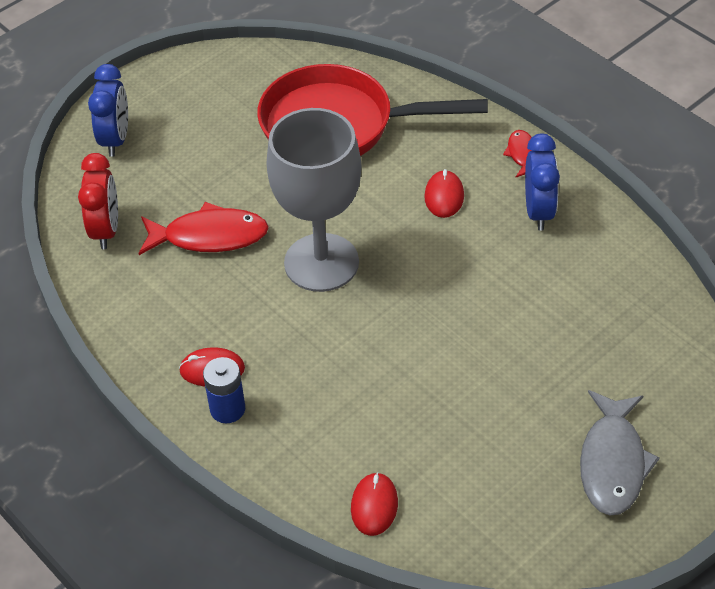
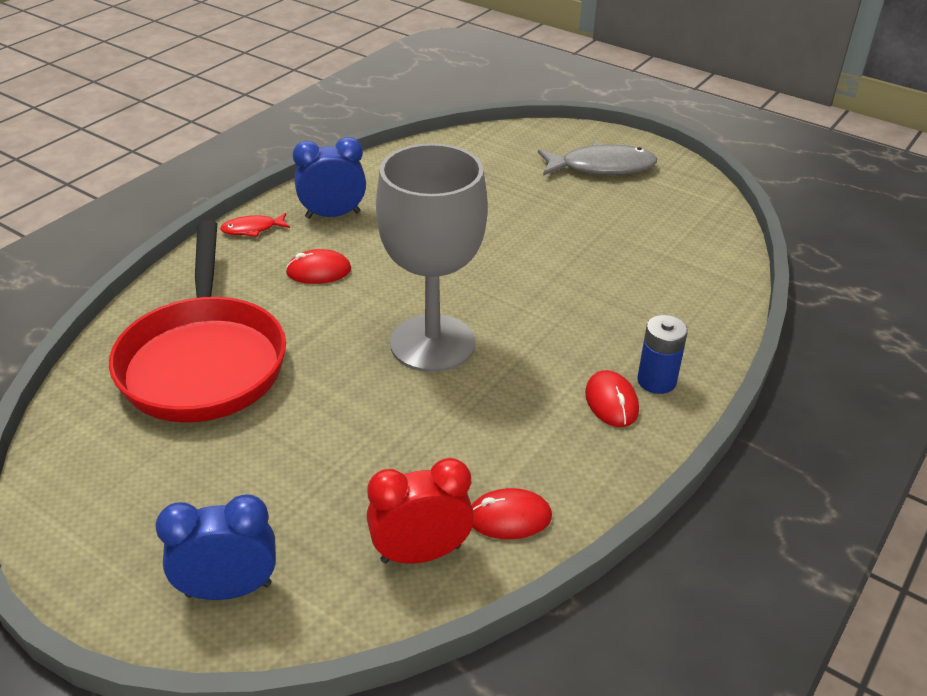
camera: 105 degrees left, 10 degrees down
red fish [139,202,269,255] -> none
red mouse [351,472,398,536] -> red mouse moved to [472,488,552,539]

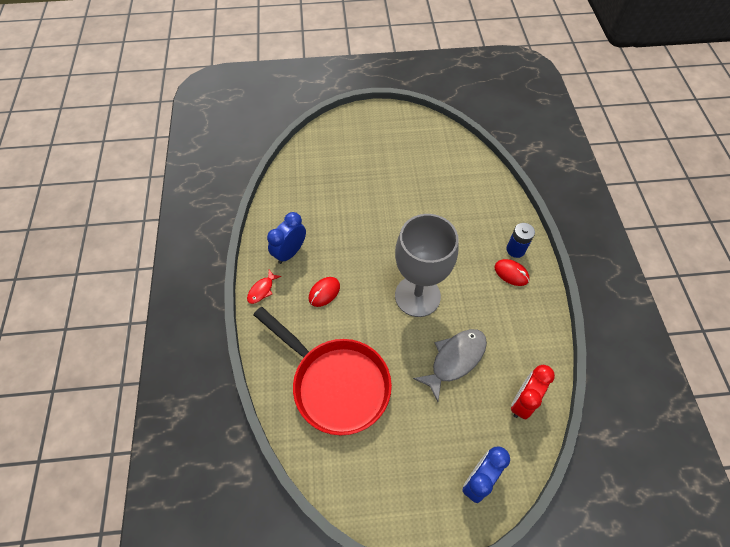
camera: 40 degrees left, 20 degrees up
red mouse [472,488,552,539] -> none
grey fish [538,142,657,176] -> grey fish moved to [413,329,487,402]

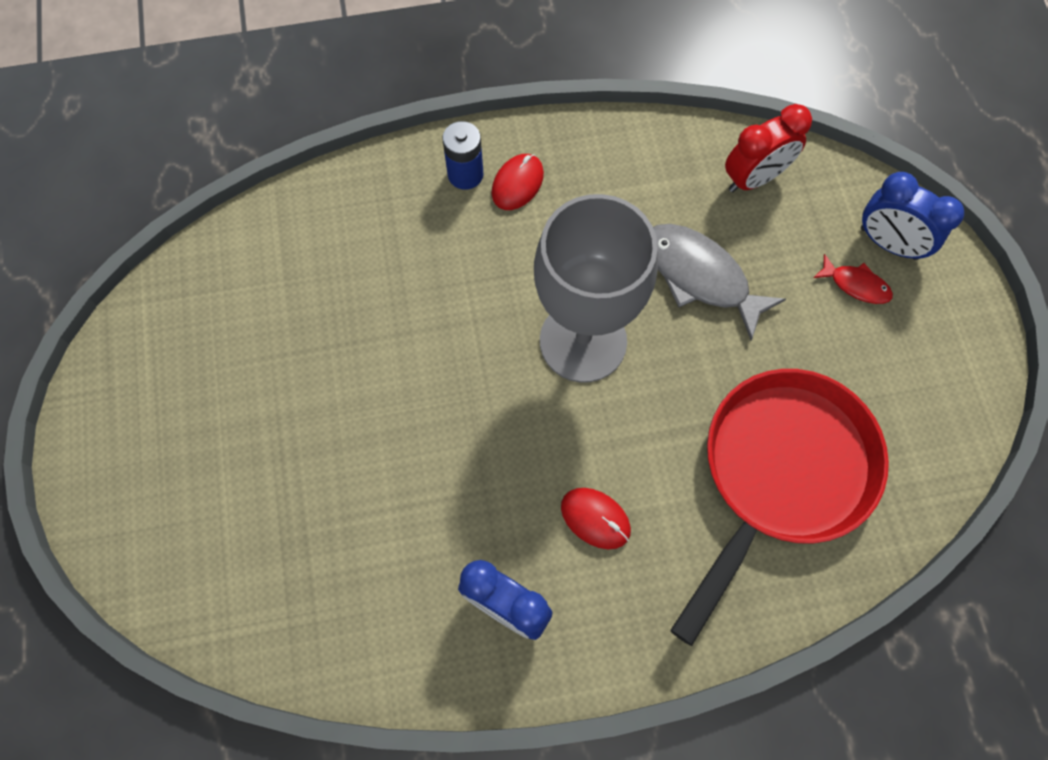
camera: 95 degrees left, 10 degrees up
red fish [247,270,281,304] -> red fish moved to [813,254,893,304]
red clock [511,365,555,419] -> red clock turned 60 degrees counterclockwise [725,104,812,192]

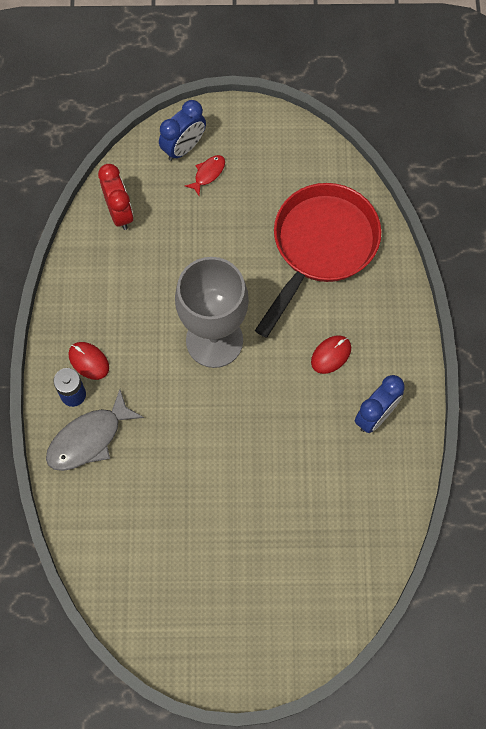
camera: 80 degrees left, 0 degrees up
grey fish [653,224,786,341] -> grey fish moved to [46,389,144,471]
red pan [670,369,889,646] -> red pan turned 75 degrees clockwise [255,183,381,337]

